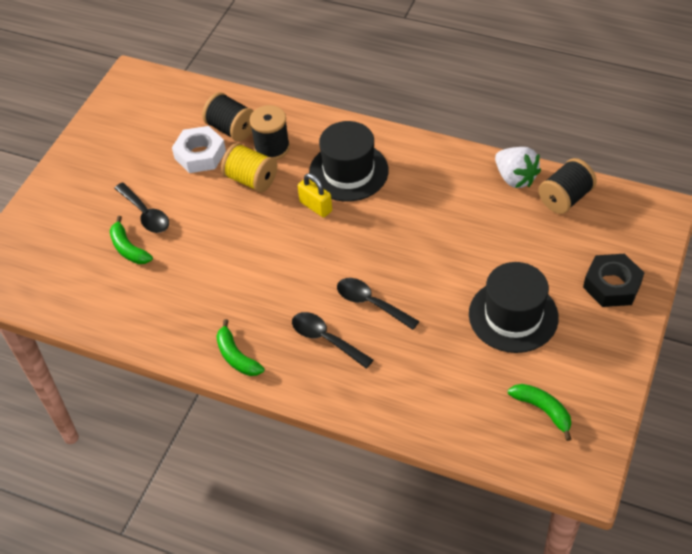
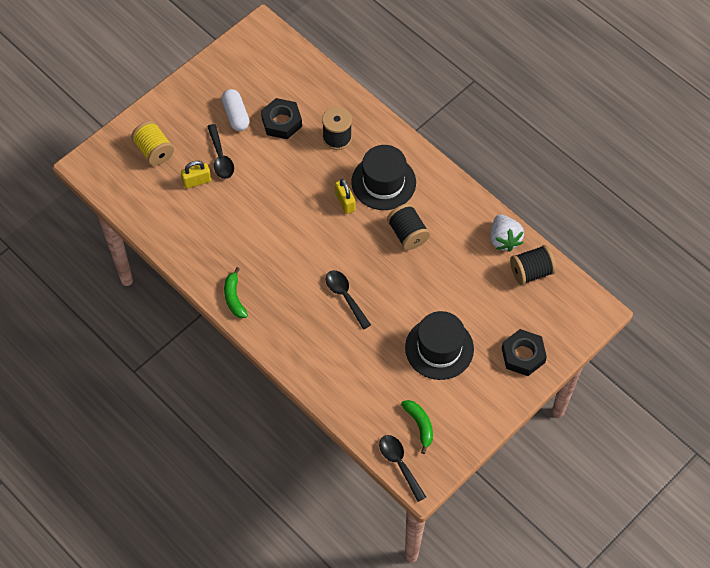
camera: 20 degrees right, 10 degrees up
green banana [110,216,153,264] -> yellow padlock [181,161,211,189]
white nut [172,126,226,173] -> black nut [261,98,302,139]
black spool [202,92,254,142] -> black spool moved to [387,204,430,250]
yellow spool [221,143,277,192] -> yellow spool moved to [131,121,174,166]
black spoon [292,312,373,369] -> black spoon moved to [379,435,426,502]
none -> white capsule [221,89,249,131]

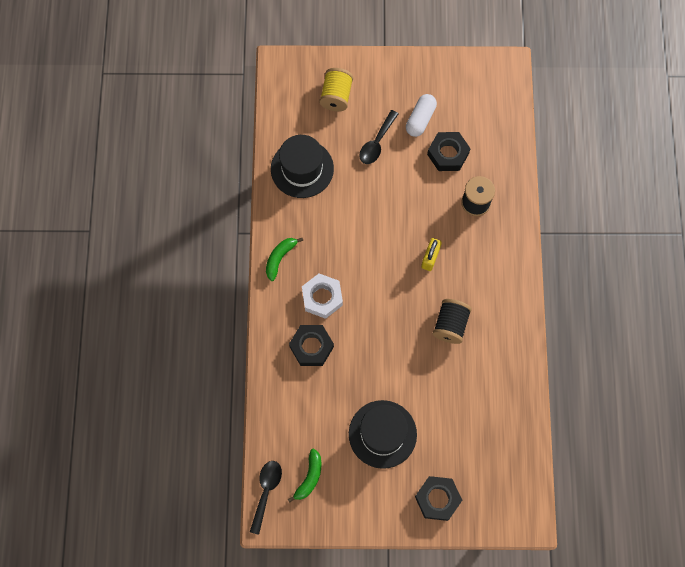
camera: 45 degrees right, 10 degrees up
yellow padlock [181,161,211,189] -> none
black spoon [326,270,371,329] -> none
black hat [351,145,416,210] -> black hat moved to [271,135,334,198]
white strawberry [490,214,524,252] -> none
black spool [510,245,556,285] -> none
none -> black nut [289,325,334,366]
none -> white nut [302,273,343,319]

